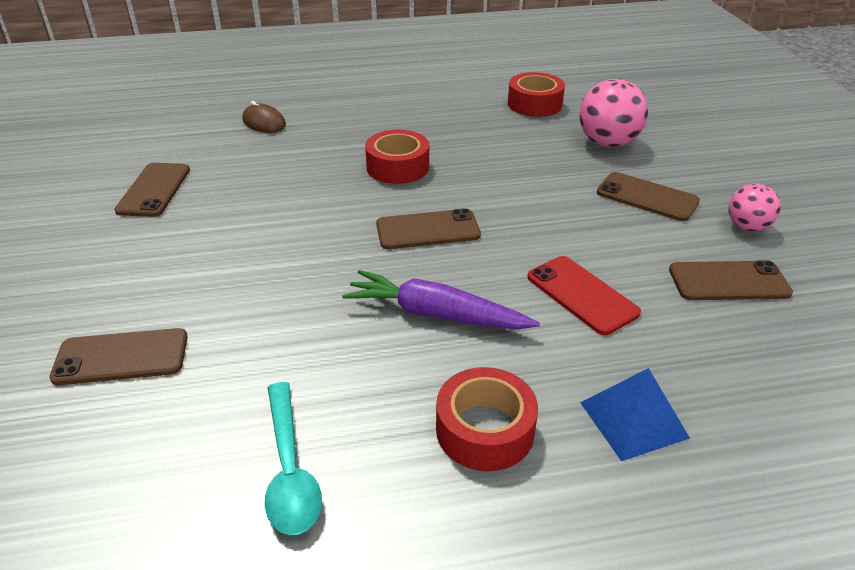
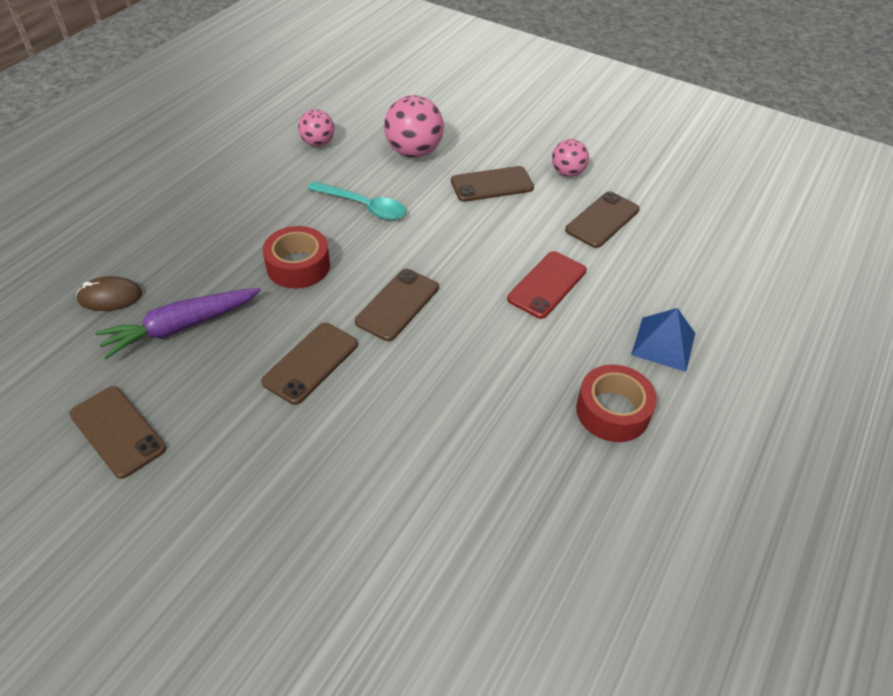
camera: 50 degrees left, 10 degrees up
brown phone [49,328,188,385] -> brown phone moved to [261,323,358,405]
turquoise spoon [265,382,322,535] -> turquoise spoon moved to [307,181,406,220]
purple carrot [342,270,540,330] -> purple carrot moved to [95,288,261,359]
red tape [508,72,565,117] -> pink ball [298,109,334,147]
red phone [527,256,641,335] -> red phone turned 60 degrees counterclockwise [507,251,587,319]

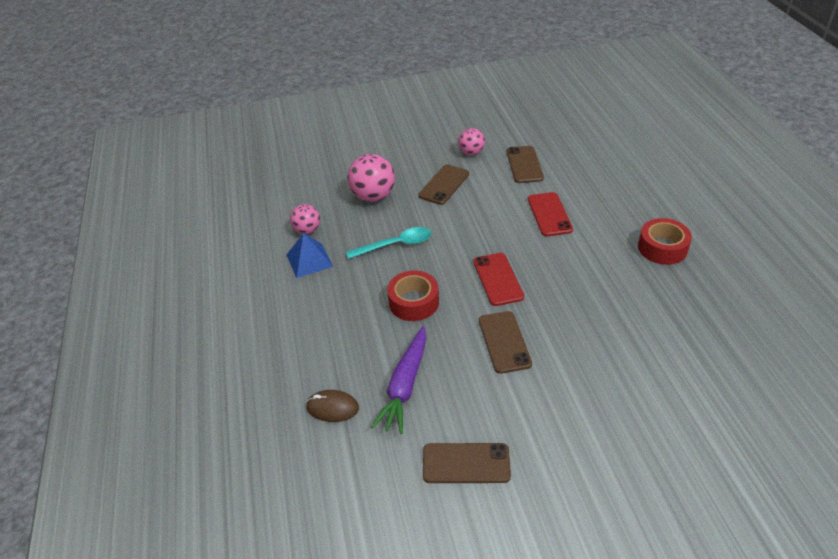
camera: 40 degrees left, 5 degrees down
brown mouse [76,276,142,311] -> brown mouse turned 60 degrees clockwise [306,390,359,422]
brown phone [355,269,439,341] -> red phone [473,253,524,306]
blue pyramid [631,308,695,372] -> blue pyramid moved to [286,233,333,278]

